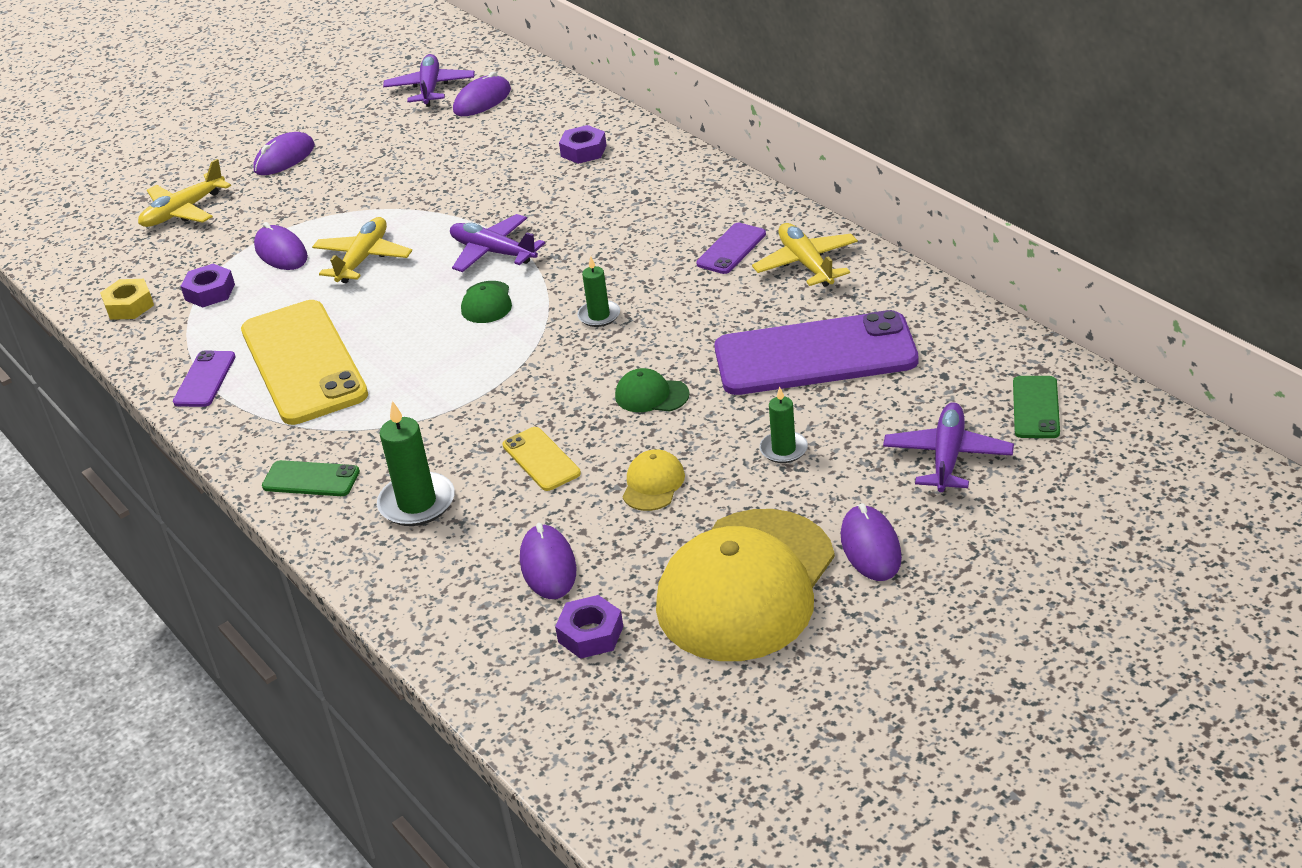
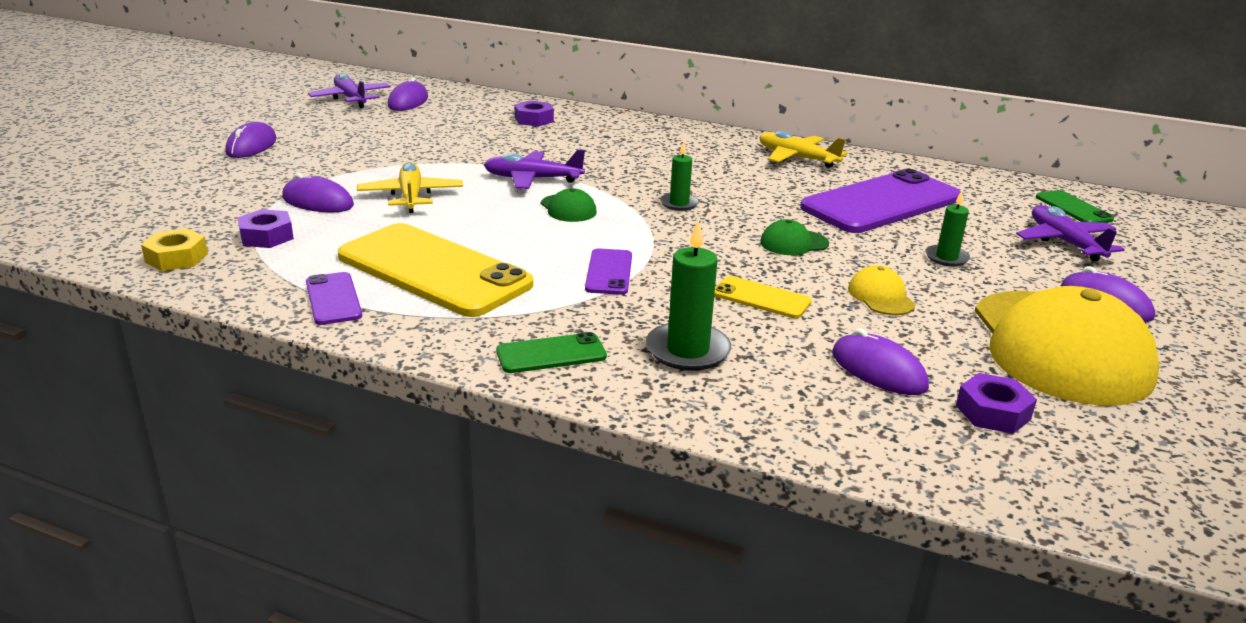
camera: 35 degrees left, 10 degrees down
yellow plane [138,159,231,227] -> none
purple phone [696,223,766,274] -> purple phone moved to [585,249,632,295]

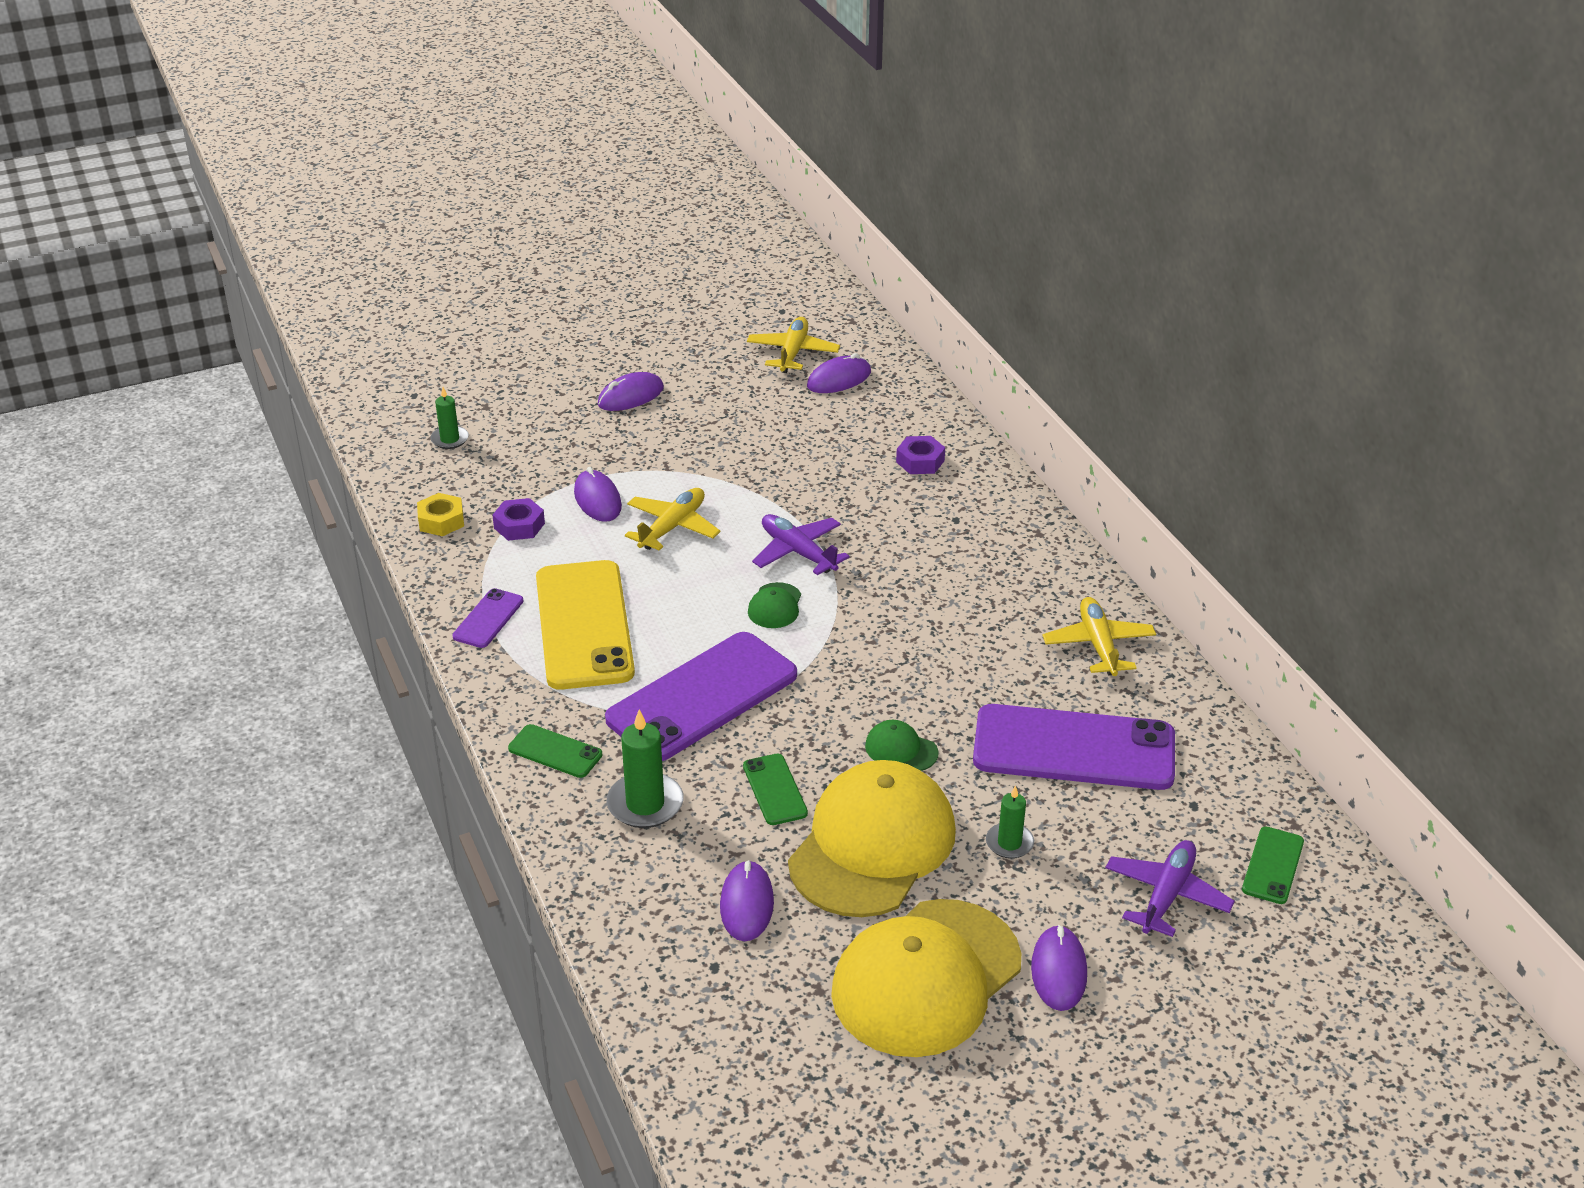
camera: 45 degrees right, 10 degrees up
purple plane [308,73,391,108] -> yellow plane [747,317,840,373]
purple phone [585,249,632,295] -> purple phone [605,632,797,761], size x2.19
green candle [660,141,699,211] -> green candle moved to [430,387,469,449]
yellow phone [714,276,812,318] -> green phone [743,754,808,825]
yellow cap [848,265,916,315] -> yellow cap [788,760,956,917], size x2.48
purple nut [956,373,1037,434] -> none

